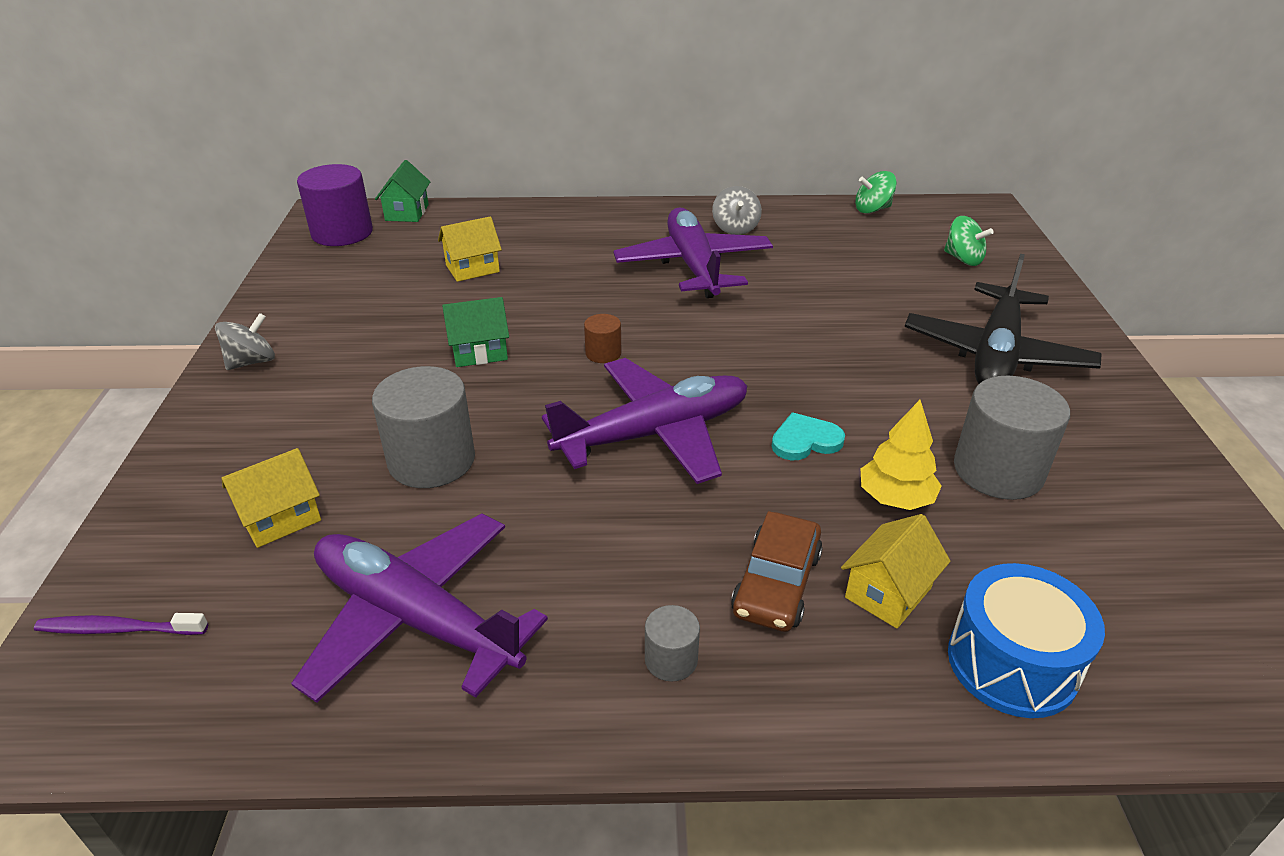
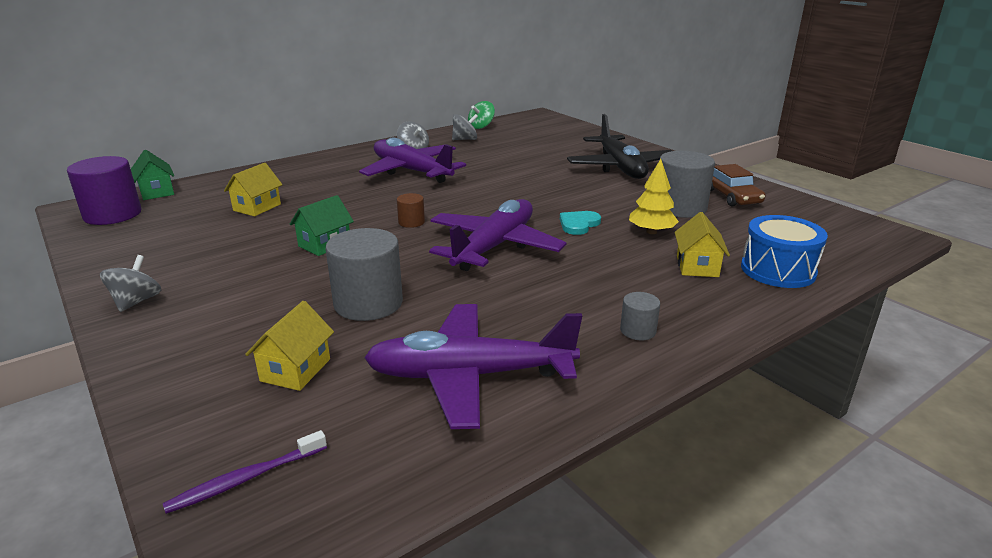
camera: 35 degrees left, 10 degrees down
brown car [731,511,823,632] -> brown car moved to [711,164,765,206]
green spinning top [944,216,994,266] -> none
none -> grey spinning top [452,114,478,140]

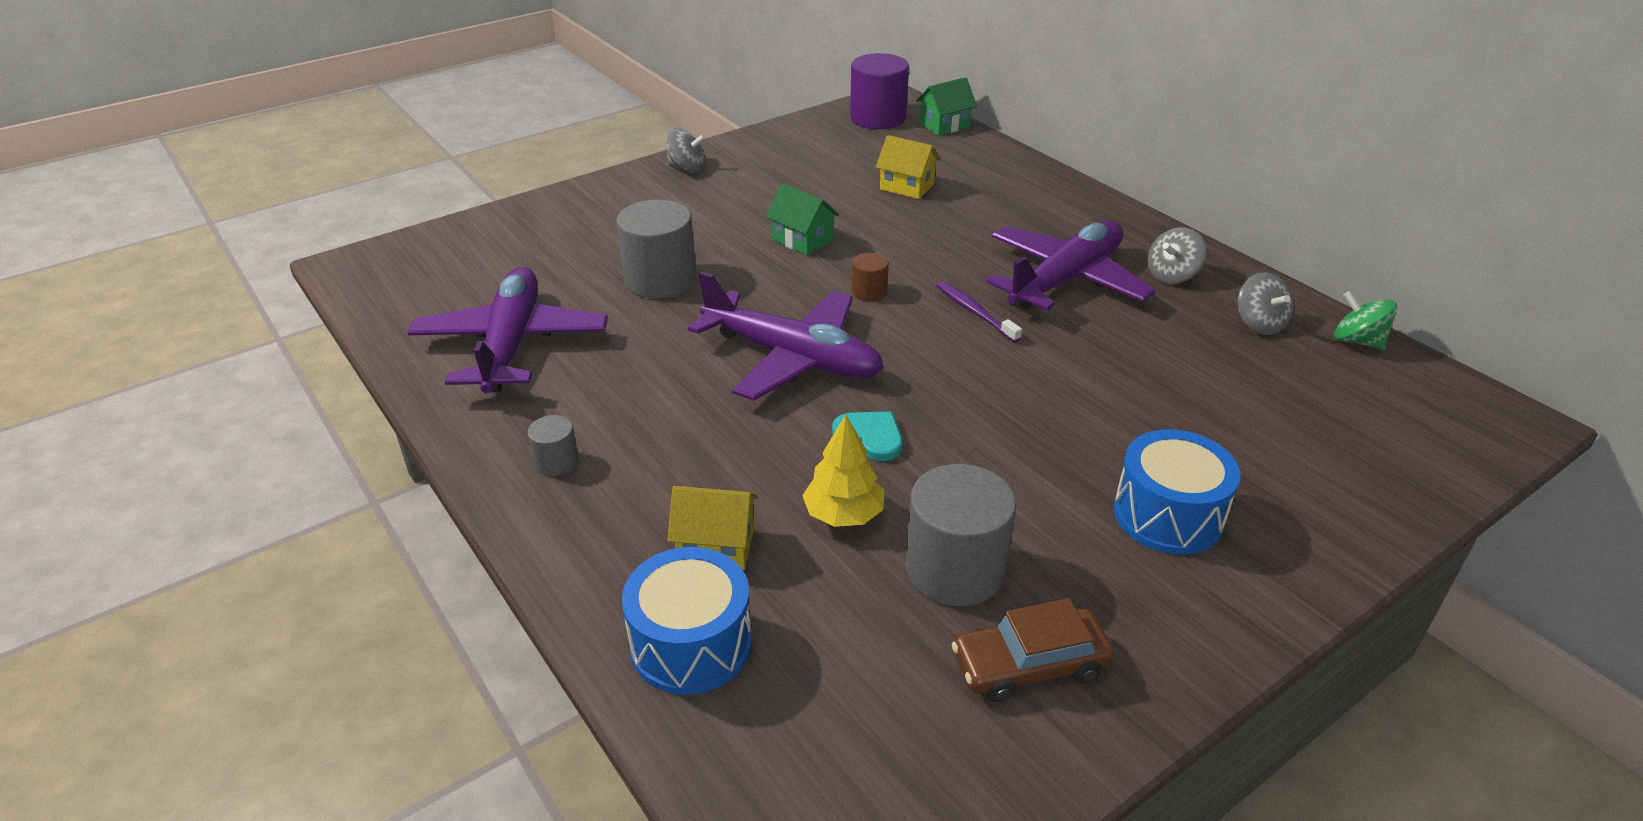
camera: 90 degrees right, 10 degrees up
purple toothbrush [163,430,327,514] -> purple toothbrush moved to [936,281,1022,342]
yellow house [245,301,334,391] -> none
black plane [567,114,672,179] -> blue drum [1114,429,1241,555]

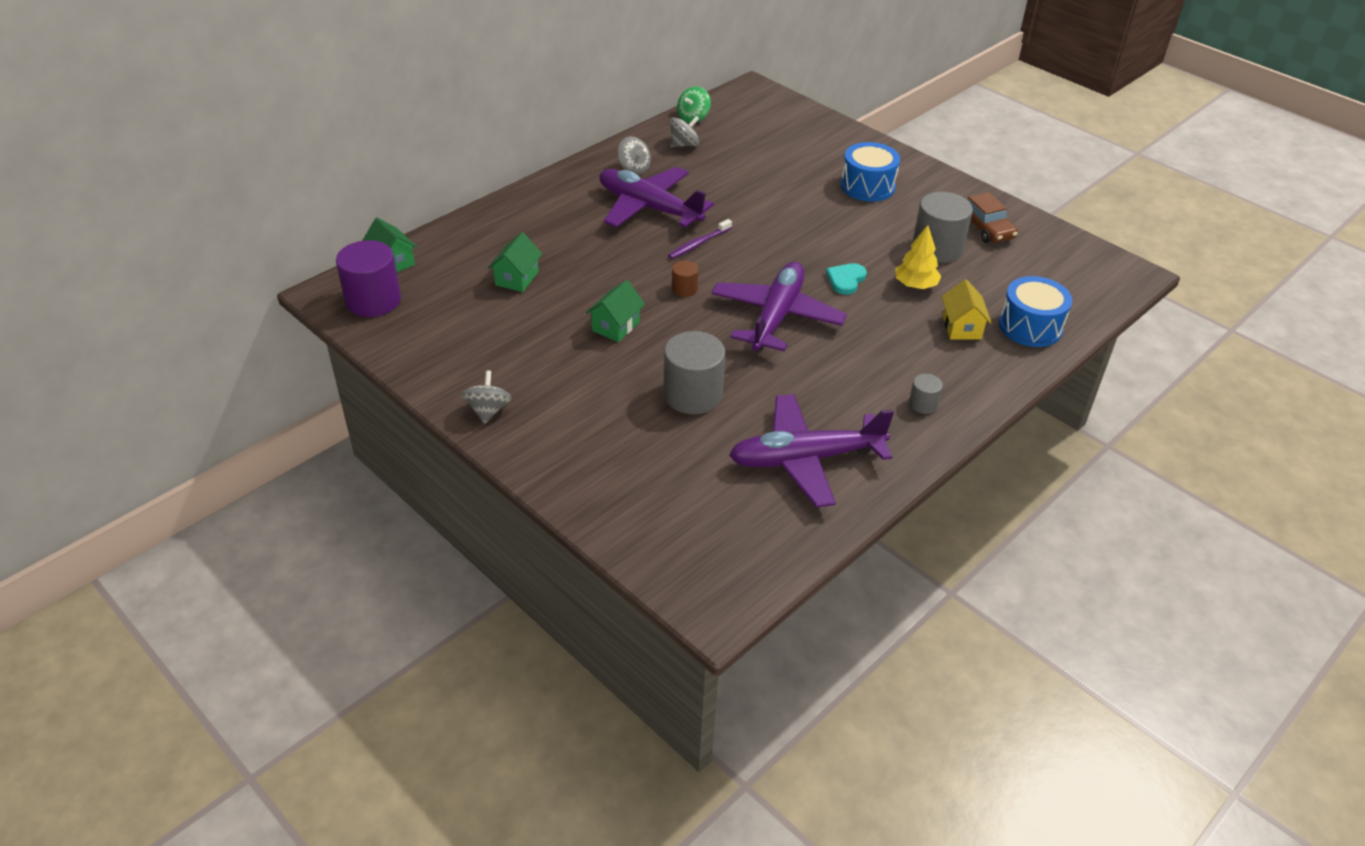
camera: 100 degrees left, 5 degrees up
yellow house [876,135,941,199] -> green house [488,232,542,292]

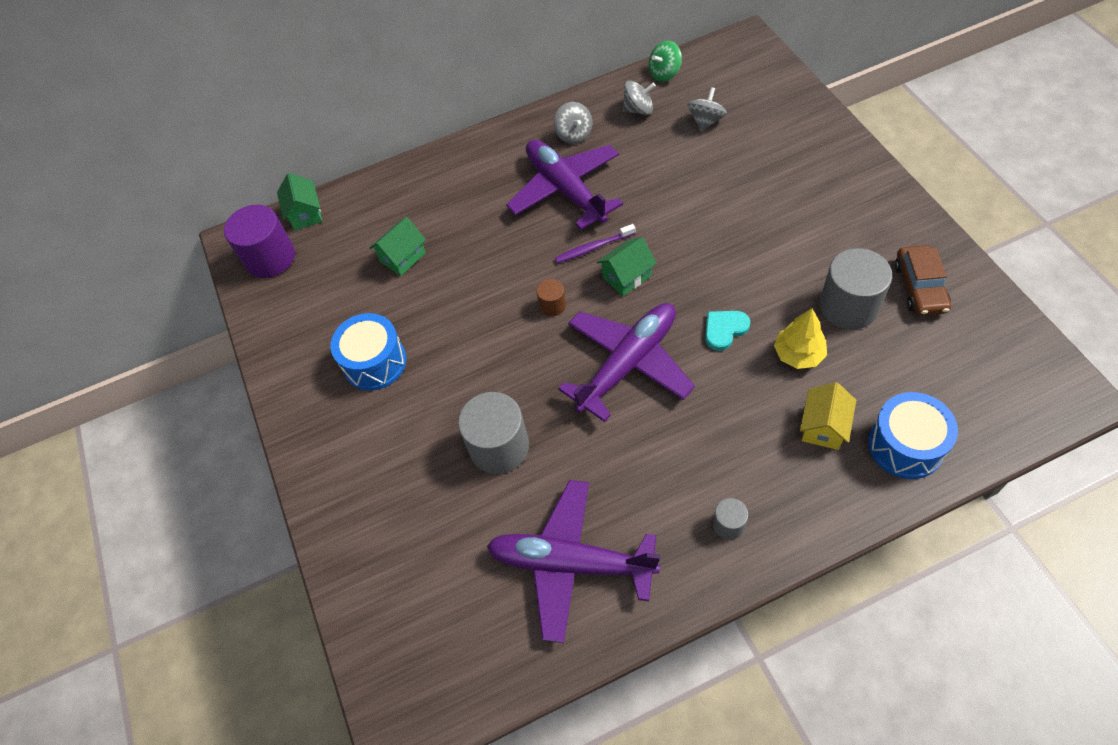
camera: 30 degrees right, 15 degrees up
grey spinning top [461,370,512,423] -> grey spinning top moved to [687,87,727,132]
green house [586,280,645,342] -> green house moved to [597,237,657,296]
blue drum [841,142,900,202] -> blue drum moved to [331,313,406,390]

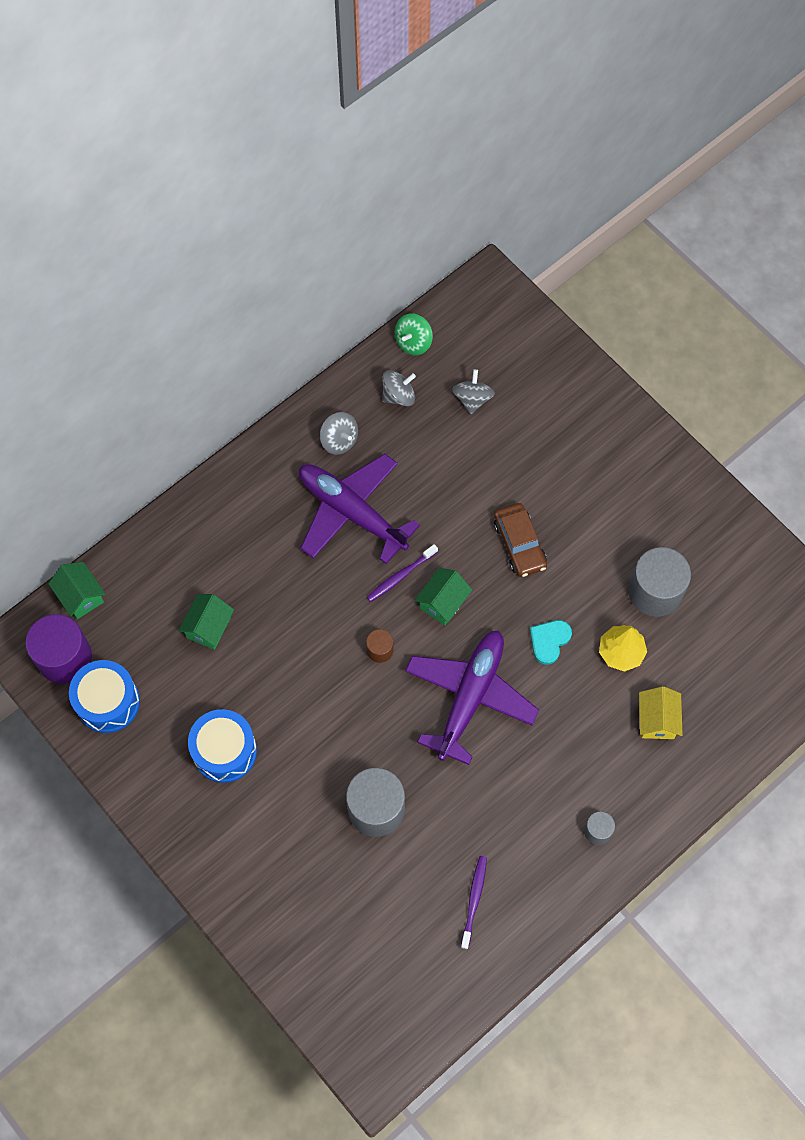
camera: 25 degrees left, 10 degrees up
purple plane [487,480,660,643] -> purple toothbrush [461,856,487,949]
blue drum [868,392,958,479] -> blue drum moved to [69,660,140,733]
brown car [895,245,951,316] -> brown car moved to [494,503,547,577]

